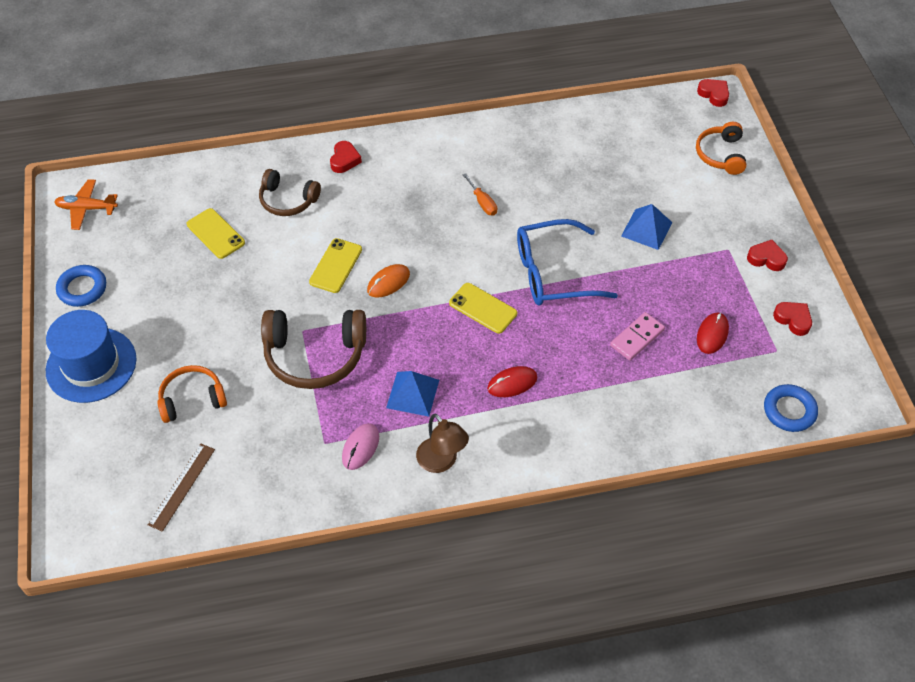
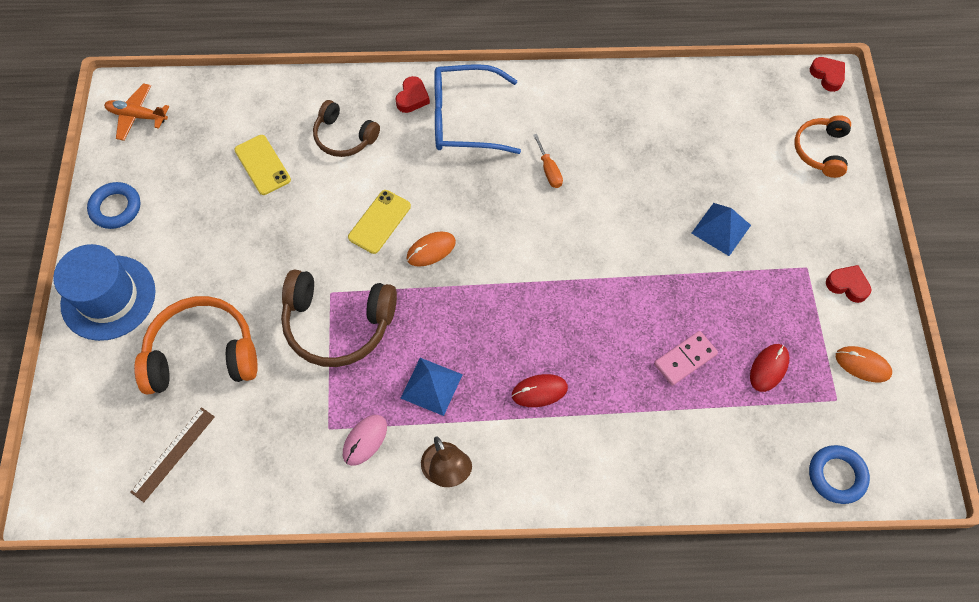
camera: 10 degrees right, 10 degrees up
orange headphones [157,365,227,423] -> orange headphones [134,296,258,395], size x1.62
yellow phone [449,283,517,334] -> none
blue glasses [517,219,618,306] -> blue glasses moved to [434,64,521,154]
red heart [773,302,812,336] -> orange mouse [836,346,892,382]

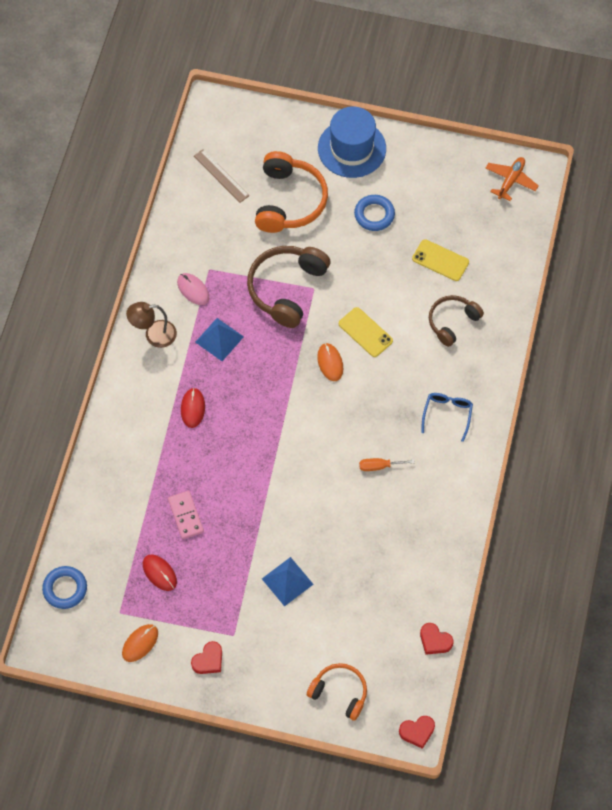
camera: 105 degrees right, 0 degrees up
blue ring [87,182,141,229] -> blue ring moved to [354,195,395,231]
yellow phone [234,135,291,195] -> yellow phone turned 45 degrees clockwise [412,239,469,281]
red heart [395,76,430,113] -> red heart moved to [420,623,453,655]
blue glasses [434,64,521,154] -> blue glasses [421,393,473,442], size x0.56

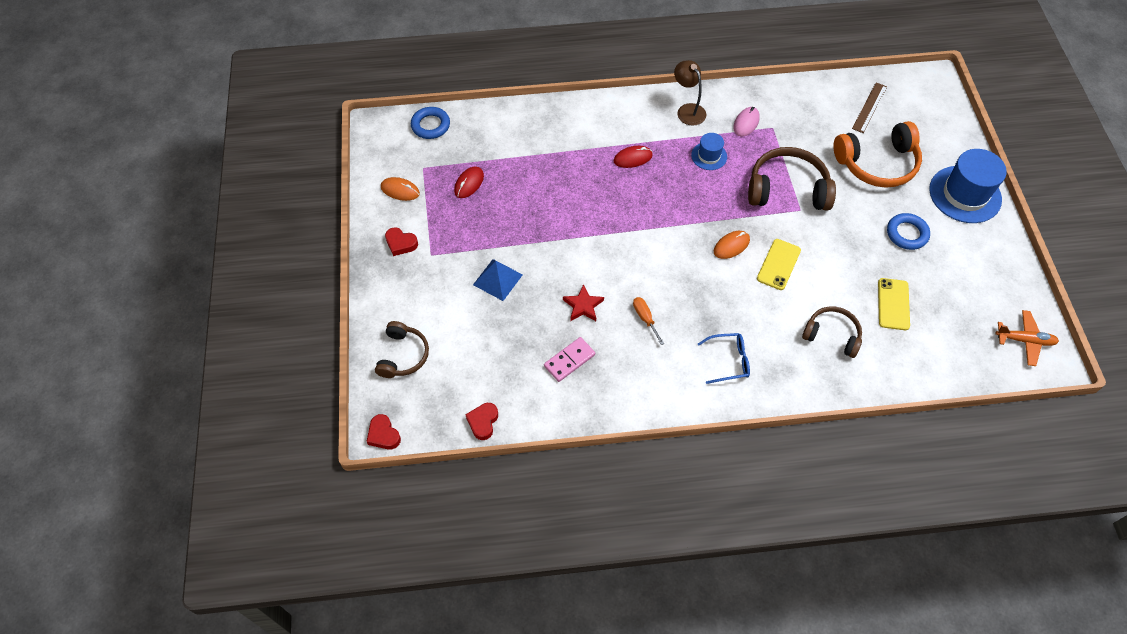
camera: 70 degrees right, 5 degrees down
pink domino [168,491,204,539] -> pink domino moved to [544,337,595,382]
blue pyramid [195,318,244,361] -> blue hat [691,133,727,170]
orange headphones [307,663,367,721] -> brown headphones [375,321,429,378]
none -> red star [563,284,604,321]

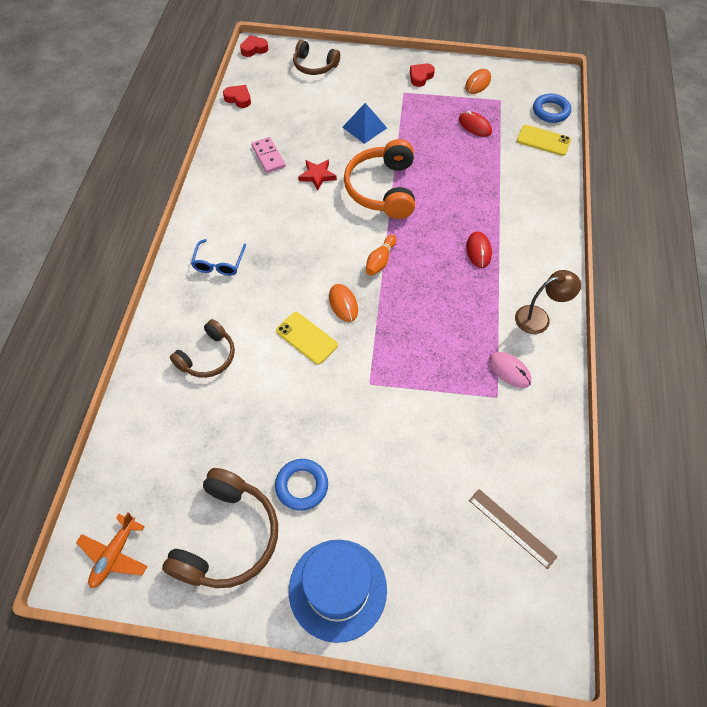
camera: 105 degrees right, 0 degrees up
orange screwdriver [633,297,664,345] -> none
blue hat [691,133,727,170] -> none
brown headphones [748,147,836,211] -> brown headphones moved to [162,468,278,588]
orange headphones [833,121,922,188] -> orange headphones moved to [344,139,415,219]
yellow phone [878,278,910,330] -> yellow phone moved to [517,125,571,156]
none -> orange bowling pin [366,235,396,276]

